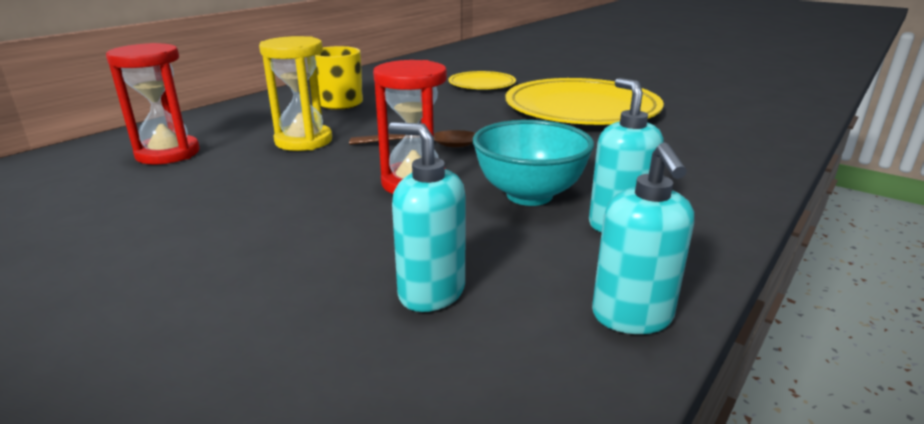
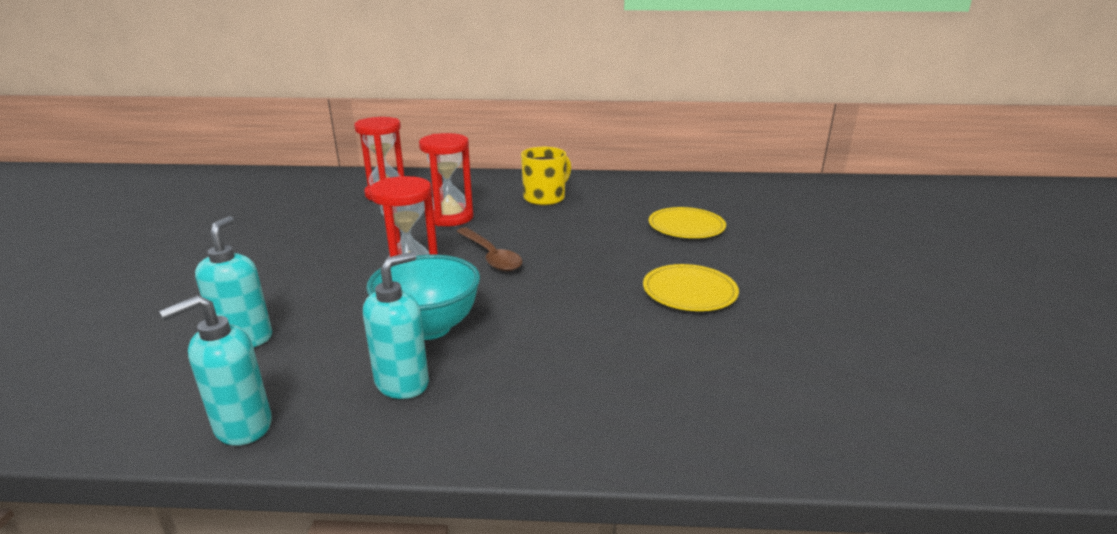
camera: 55 degrees right, 0 degrees up
yellow hourglass [259,36,332,151] -> red hourglass [419,133,474,226]
yellow plate [506,78,664,125] -> yellow plate [643,264,739,311], size x0.50

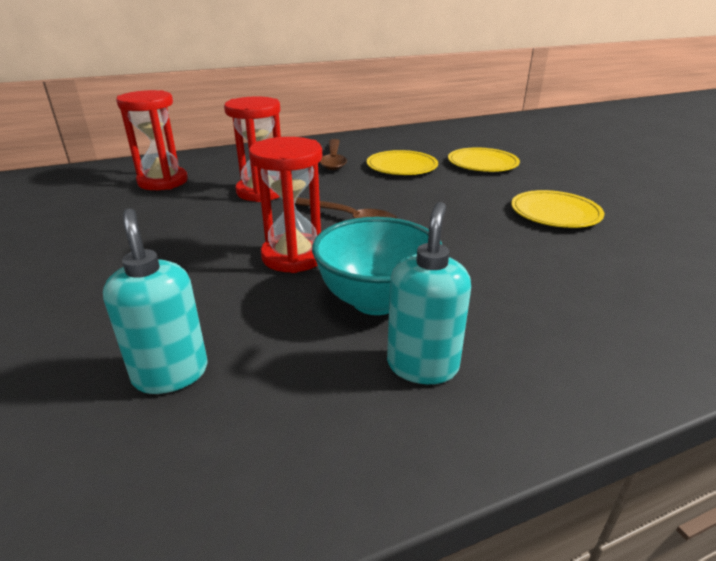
camera: 25 degrees left, 5 degrees up
turquoise soap dispenser [159,295,272,446] -> none
yellow mug [521,147,571,205] -> brown spoon [320,139,347,170]
none -> yellow plate [367,150,438,175]

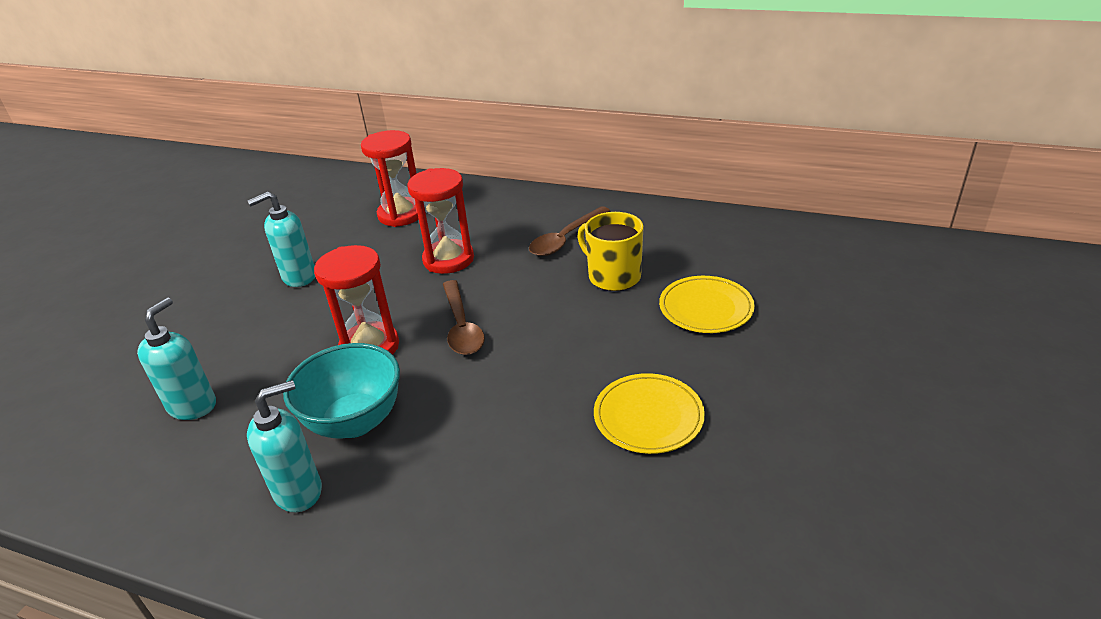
camera: 45 degrees right, 5 degrees up
yellow plate [367,150,438,175] -> yellow mug [577,212,644,291]
none -> turquoise soap dispenser [248,192,315,287]

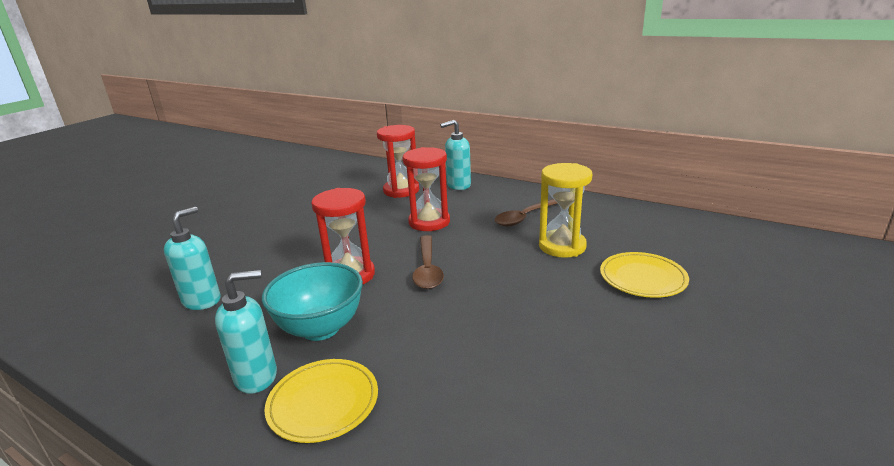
camera: 10 degrees right, 10 degrees down
turquoise soap dispenser [248,192,315,287] -> turquoise soap dispenser moved to [440,120,471,190]
yellow mug [577,212,644,291] -> yellow hourglass [539,163,592,258]
yellow plate [594,373,705,454] -> yellow plate moved to [265,359,378,443]

